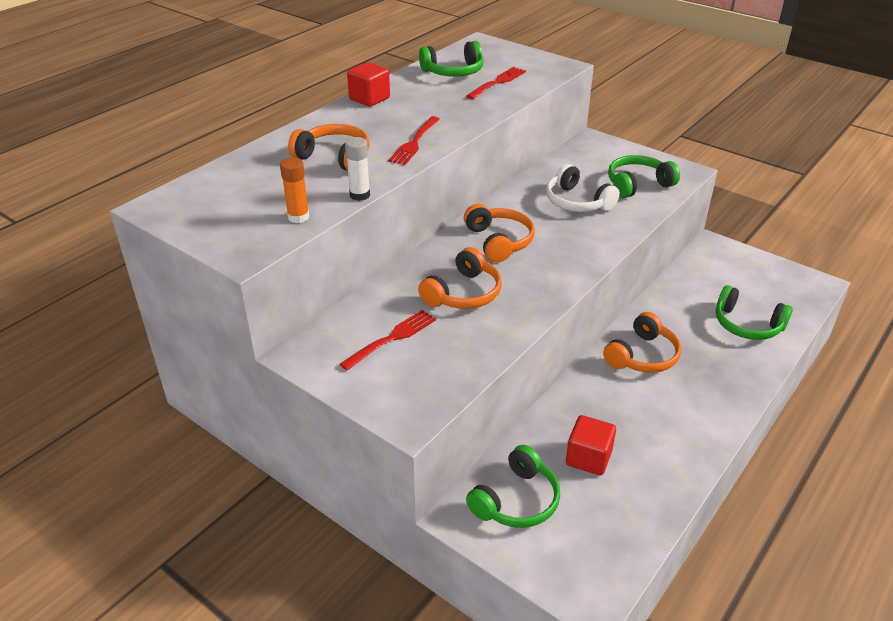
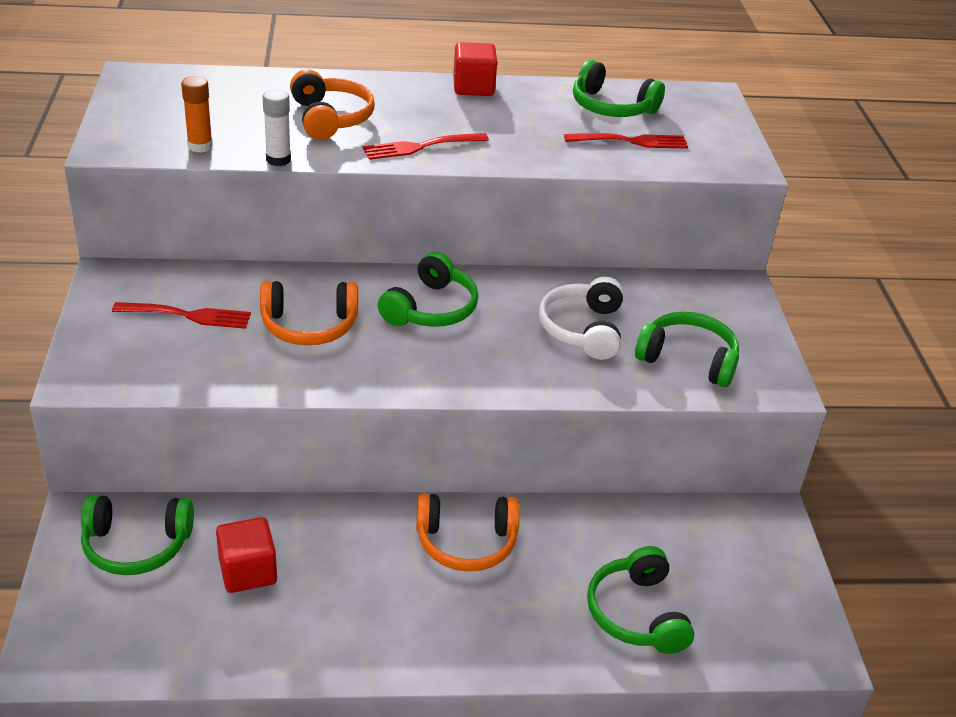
camera: 45 degrees right, 0 degrees up
orange headphones [464,204,535,263] -> green headphones [378,252,479,327]

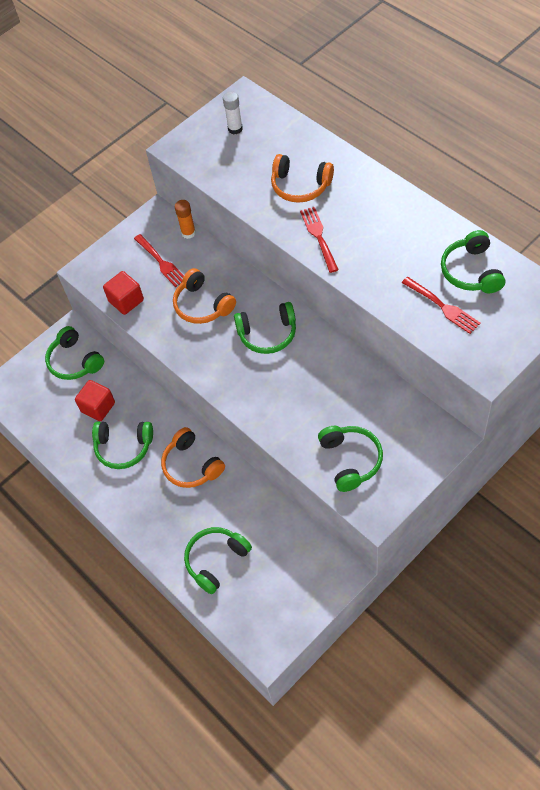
camera: 60 degrees right, 20 degrees up
orange glue stick [181,76,213,153] -> orange glue stick moved to [175,200,196,239]
white glue stick [263,89,291,166] -> white glue stick moved to [223,91,243,134]
orange headphones [290,69,375,140] -> orange headphones turned 75 degrees clockwise [271,154,334,203]
red fork [363,133,489,160] -> red fork turned 45 degrees clockwise [300,207,339,273]
red cube [453,42,497,96] -> red cube moved to [103,271,144,315]
white headphones [539,277,623,360] -> none
none -> green headphones [92,422,153,469]

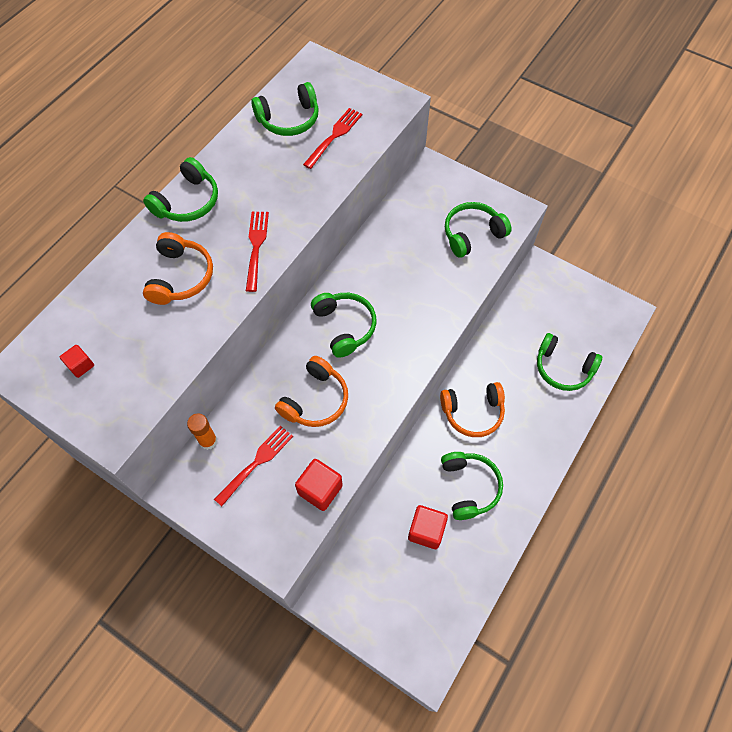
camera: 110 degrees left, 5 degrees up
green headphones [45,326,104,380] -> green headphones moved to [143,157,218,222]
orange headphones [161,427,225,488] -> orange headphones turned 45 degrees clockwise [440,382,505,437]
white glue stick [223,91,243,134] -> red cube [60,345,94,378]
red fork [300,207,339,273] -> red fork turned 120 degrees clockwise [246,212,269,292]

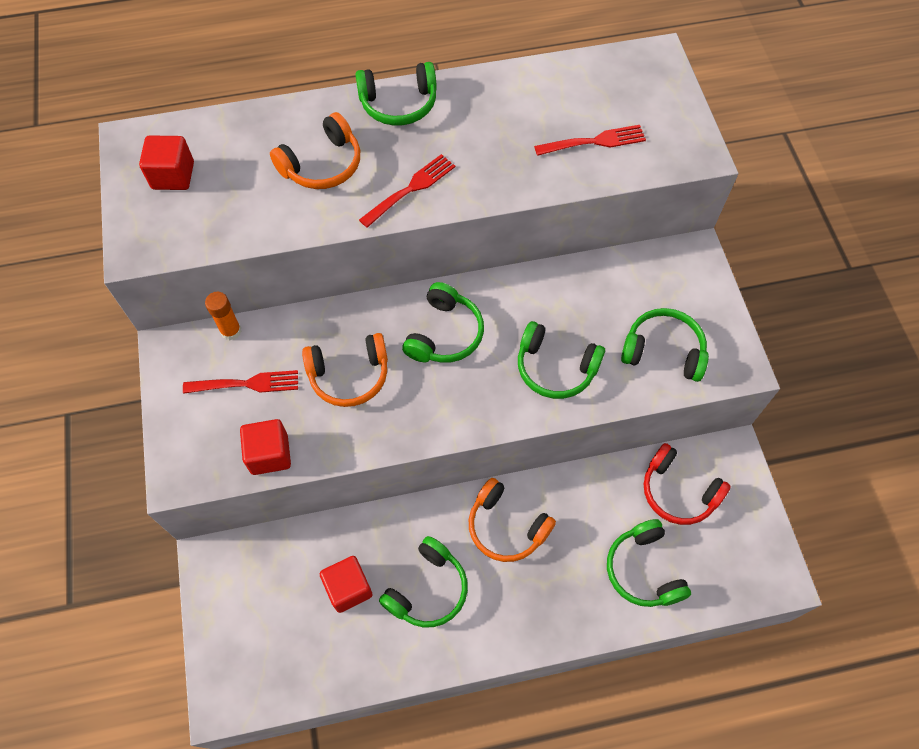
camera: 45 degrees right, 0 degrees up
red cube [60,345,94,378] -> red cube [139,135,194,190], size x1.71
green headphones [251,82,319,136] -> green headphones moved to [518,321,605,399]
none -> red headphones [644,443,731,525]

